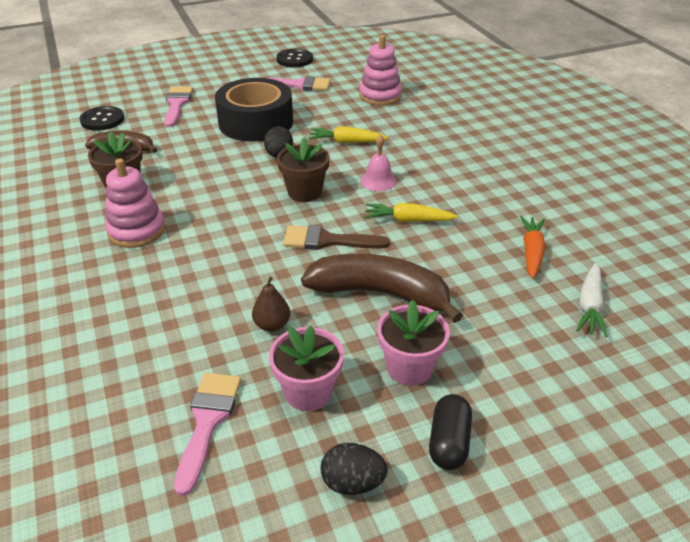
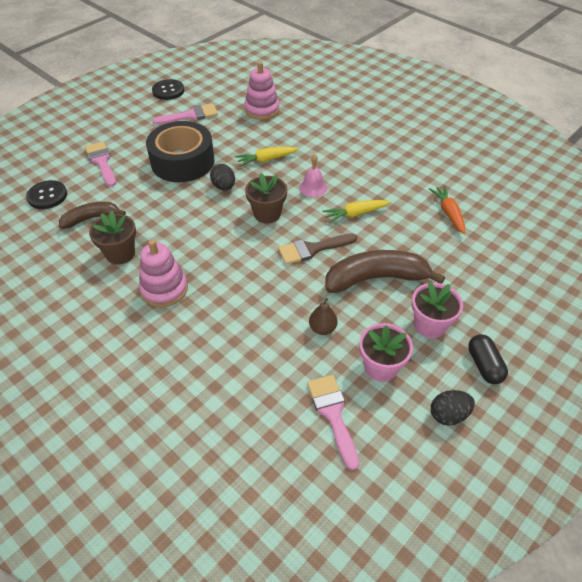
camera: 25 degrees left, 10 degrees up
white carrot [576,263,608,337] -> none

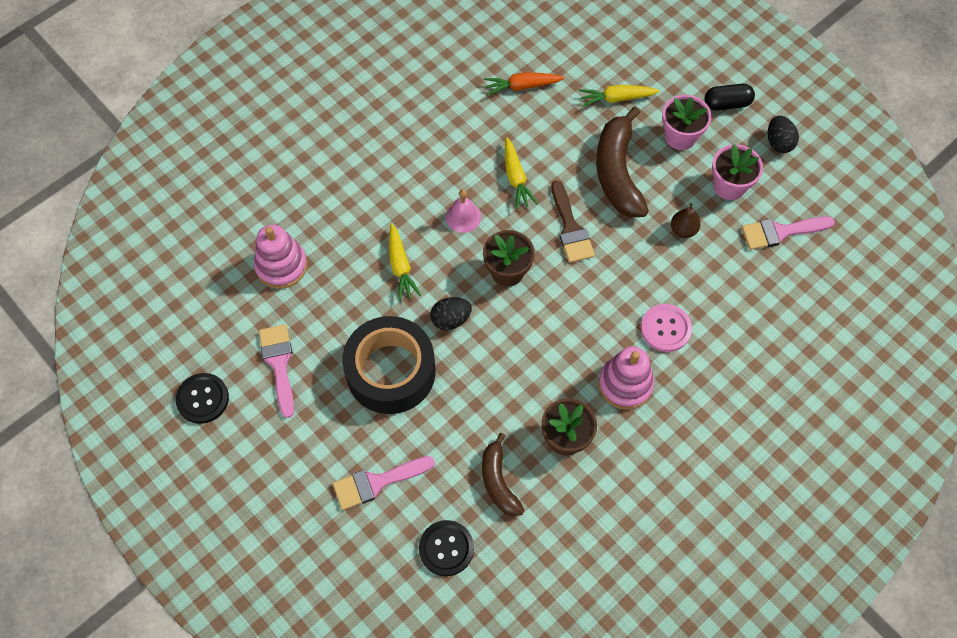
camera: 85 degrees left, 15 degrees up
none -> yellow carrot [579,85,660,107]
none -> pink button [641,304,692,352]

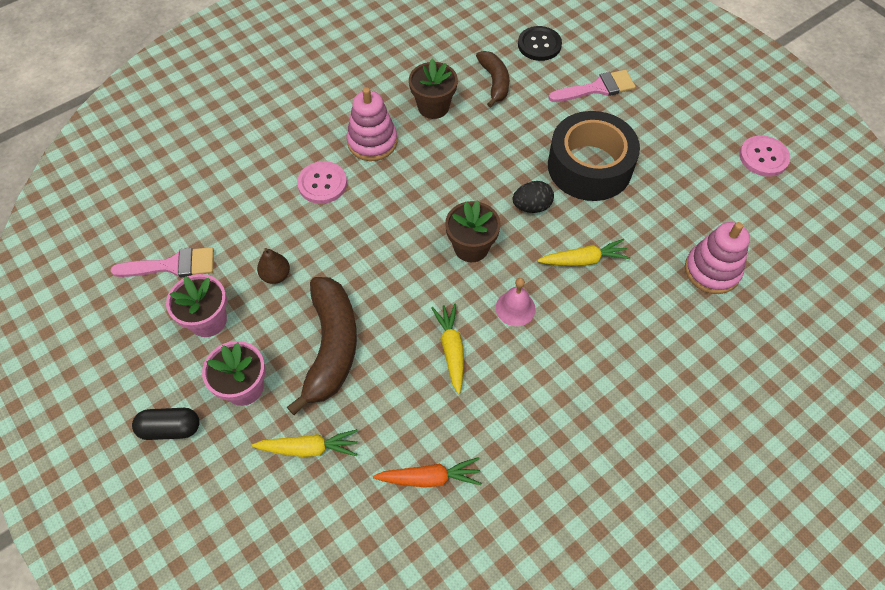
camera: 175 degrees left, 5 degrees down
black button [176,373,229,424] -> pink button [739,135,790,176]
pink brush [259,324,294,418] -> none
yellow carrot [389,224,421,301] -> yellow carrot turned 90 degrees clockwise [537,239,630,266]
brown brush [551,181,595,263] -> none
black egg [768,116,799,153] -> none

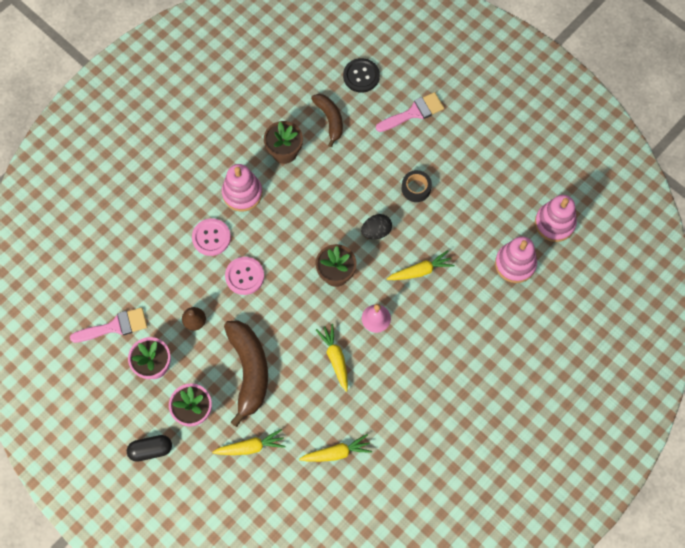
camera: 10 degrees left, 10 degrees up
orange carrot [373,457,481,488] -> yellow carrot [299,434,372,462]
black tape [548,111,640,201] -> black tape [402,170,432,202], size x0.45
pink button [739,135,790,176] -> pink button moved to [225,257,264,295]
none -> pink stacking toy [535,195,577,242]

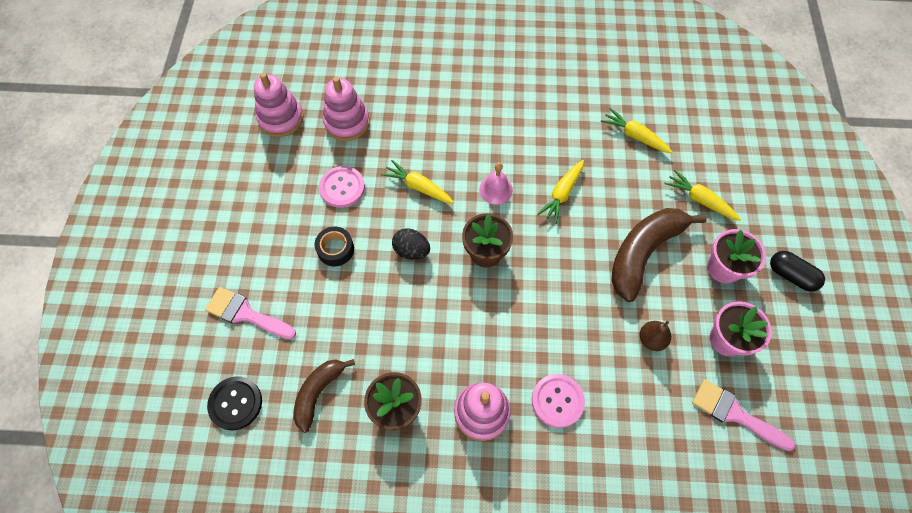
camera: 130 degrees left, 5 degrees down
pink button [225,257,264,295] -> pink button moved to [319,166,365,208]

